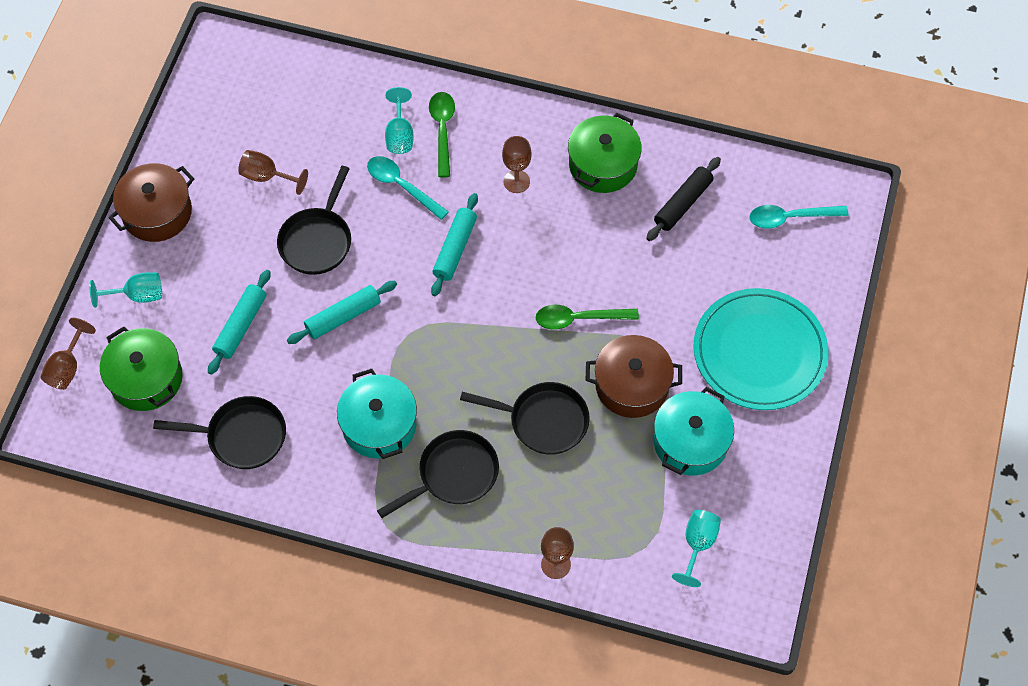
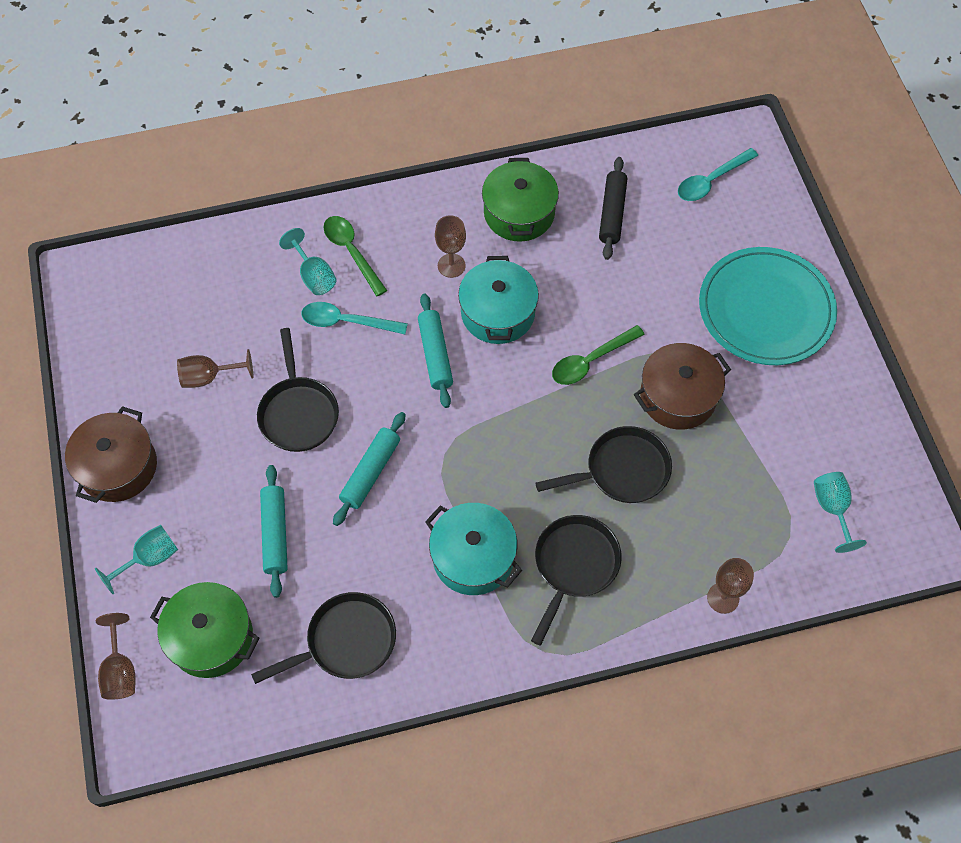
camera: 30 degrees left, 0 degrees up
turquoise pot [654,387,734,476] -> turquoise pot moved to [458,256,539,344]

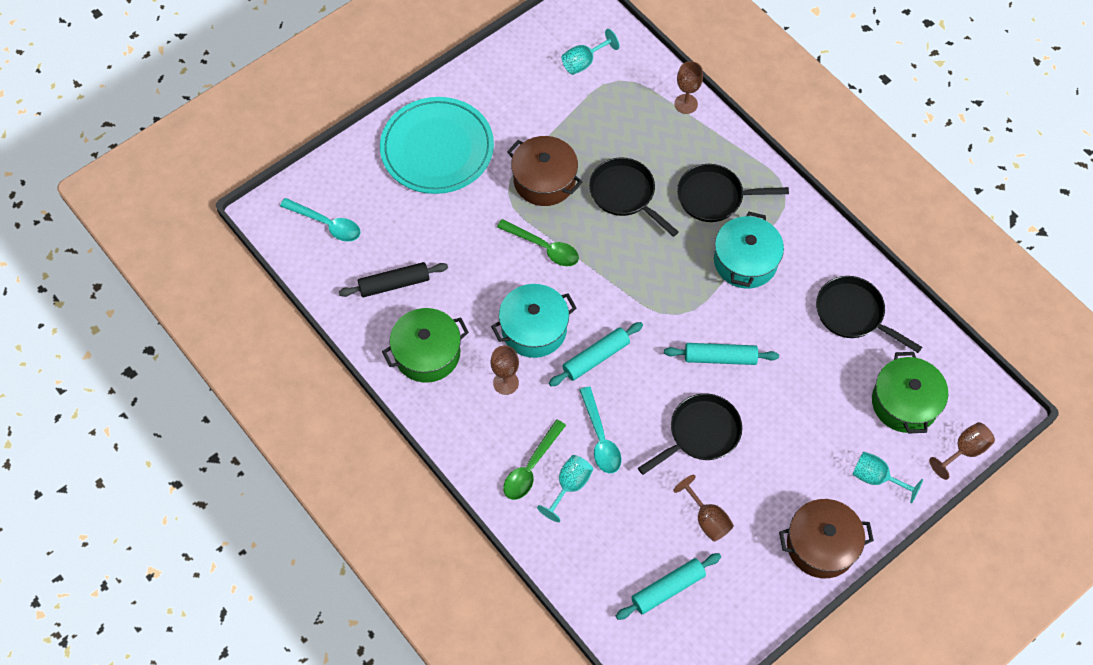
camera: 115 degrees left, 0 degrees up
turquoise rolling pin [260,465,288,598] -> turquoise rolling pin moved to [616,553,721,620]

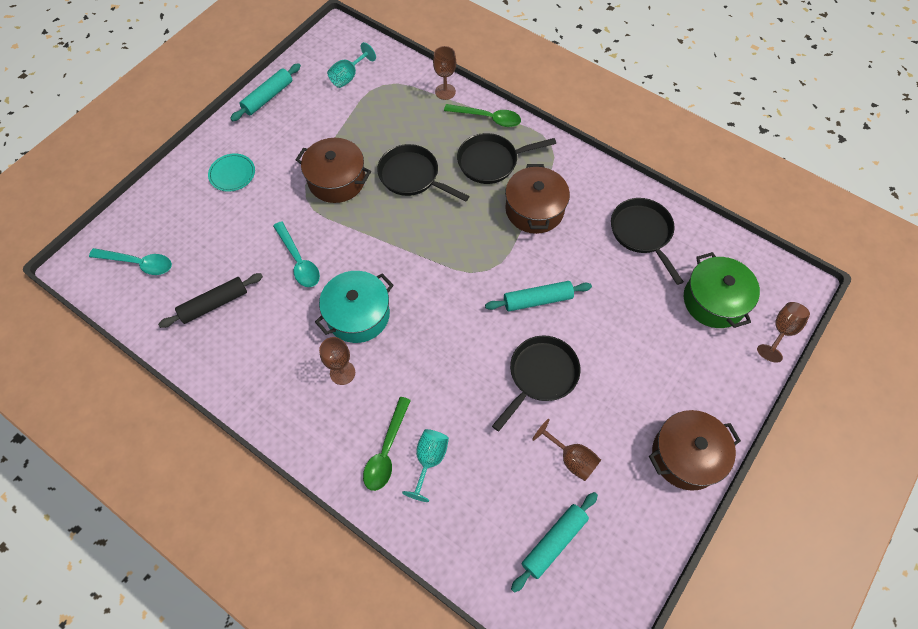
camera: 15 degrees left, 0 degrees up
turquoise plate [380,97,494,194] -> turquoise plate [208,154,255,192], size x0.44
green pot [382,308,469,383] -> none
green spoon [497,219,579,266] -> green spoon moved to [444,104,521,127]
turquoise rolling pin [549,322,643,386] -> turquoise rolling pin moved to [230,63,301,121]
turquoise spoon [580,386,621,473] -> turquoise spoon moved to [273,221,320,287]
turquoise pot [714,212,784,289] -> brown pot [505,164,570,234]
black pan [816,276,922,353] -> black pan turned 45 degrees clockwise [611,198,684,285]
turquoise goblet [852,451,923,504] -> none

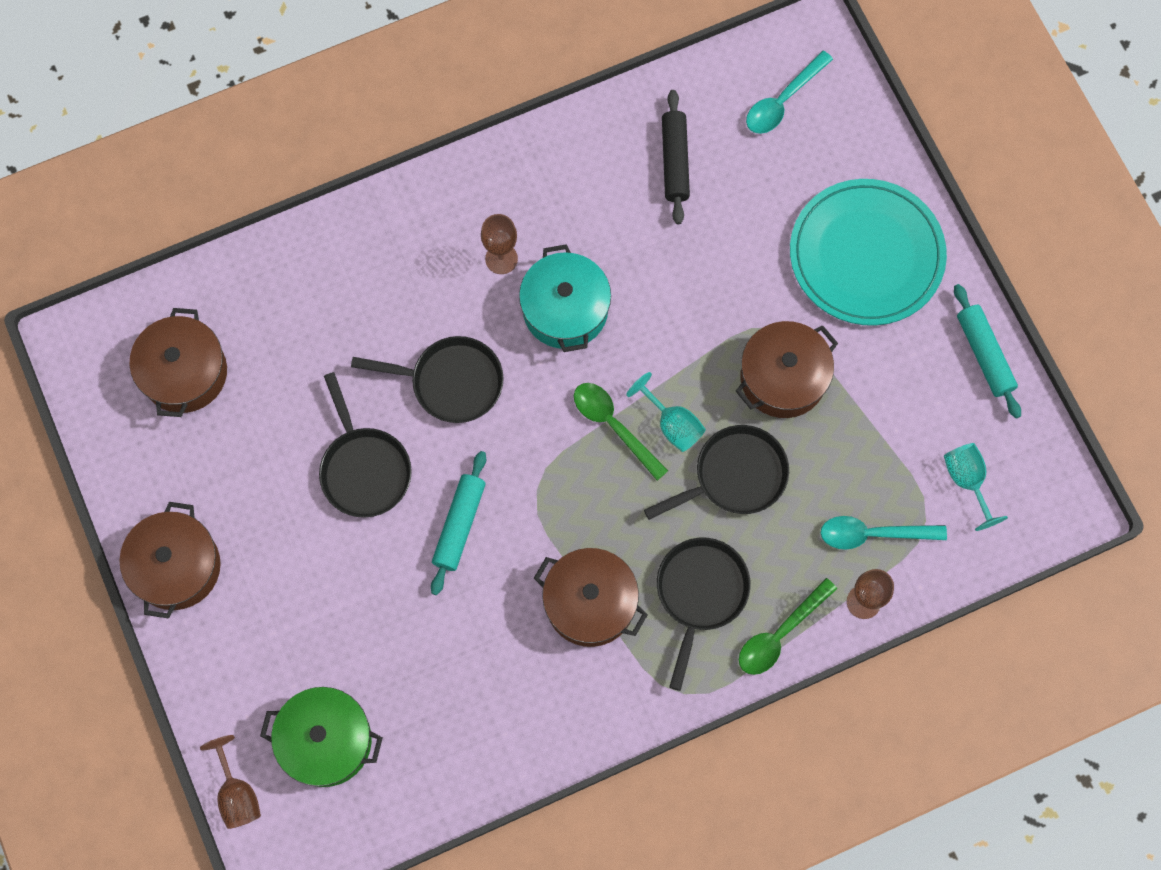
camera: 120 degrees right, 10 degrees up
turquoise plate [208,154,255,192] -> turquoise plate [790,179,947,326], size x2.27
turquoise spoon [273,221,320,287] -> turquoise spoon moved to [821,516,947,550]
green spoon [363,397,411,491] -> green spoon moved to [574,383,668,481]
turquoise goblet [402,429,449,502] -> turquoise goblet moved to [626,372,706,452]
turquoise rolling pin [511,492,598,593] -> brown pot [130,308,227,417]
brown goblet [532,419,601,481] -> none
black pan [611,198,684,285] -> black pan moved to [351,336,504,423]

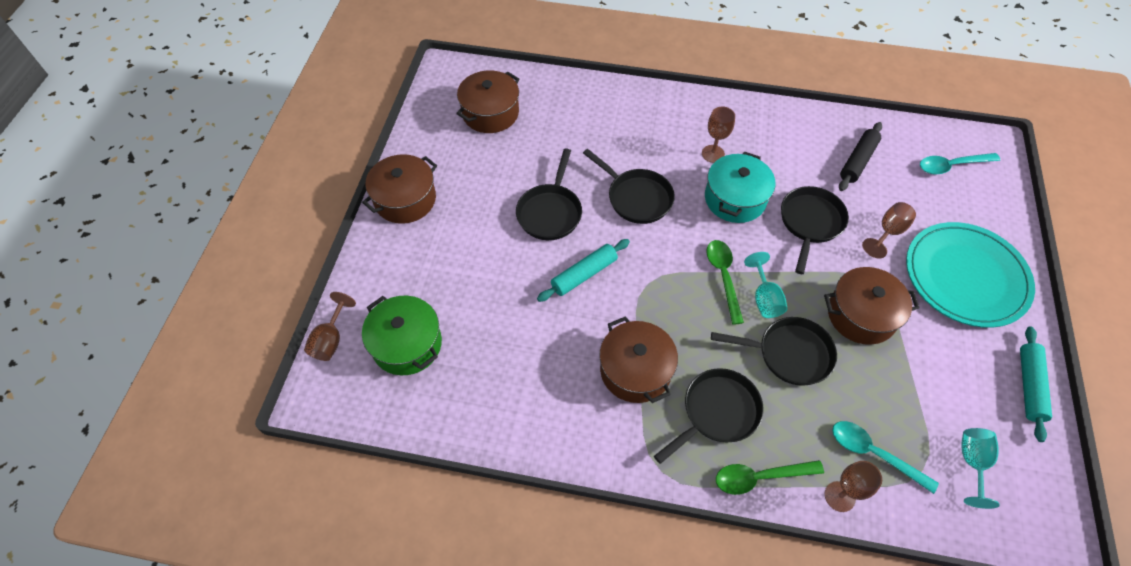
camera: 35 degrees right, 15 degrees down
none -> black pan [781,186,849,274]
none -> brown goblet [862,202,916,258]

